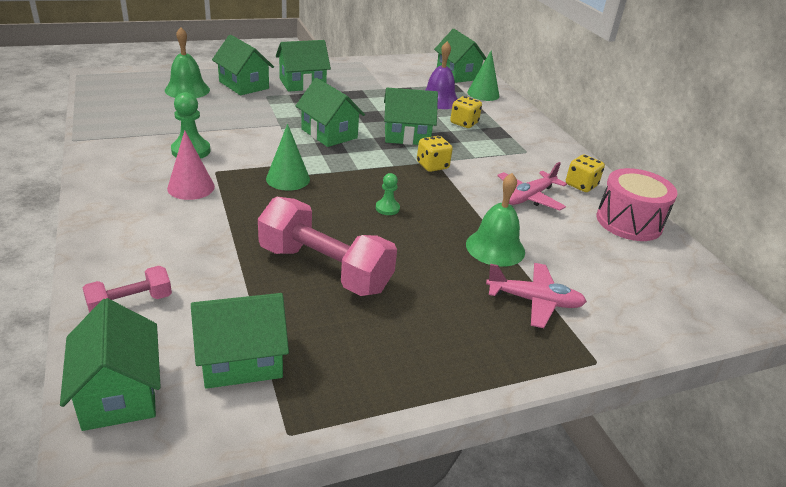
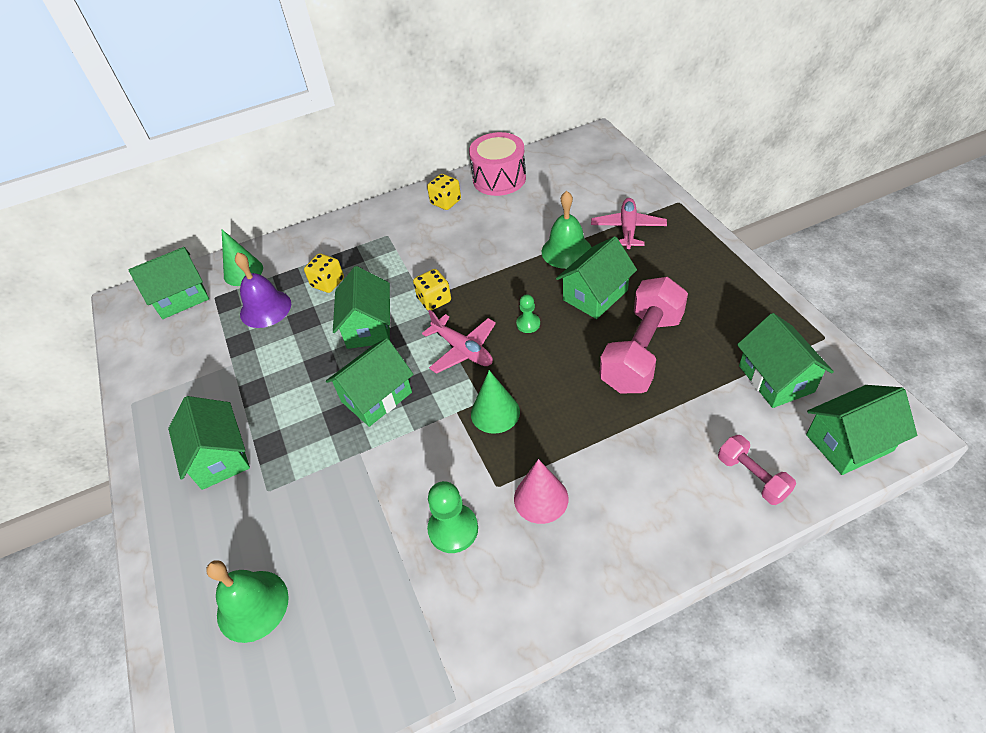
camera: 85 degrees left, 15 degrees up
green house [212,35,274,95] -> green house moved to [556,236,637,319]
pink plane [497,162,567,211] -> pink plane moved to [422,310,496,374]

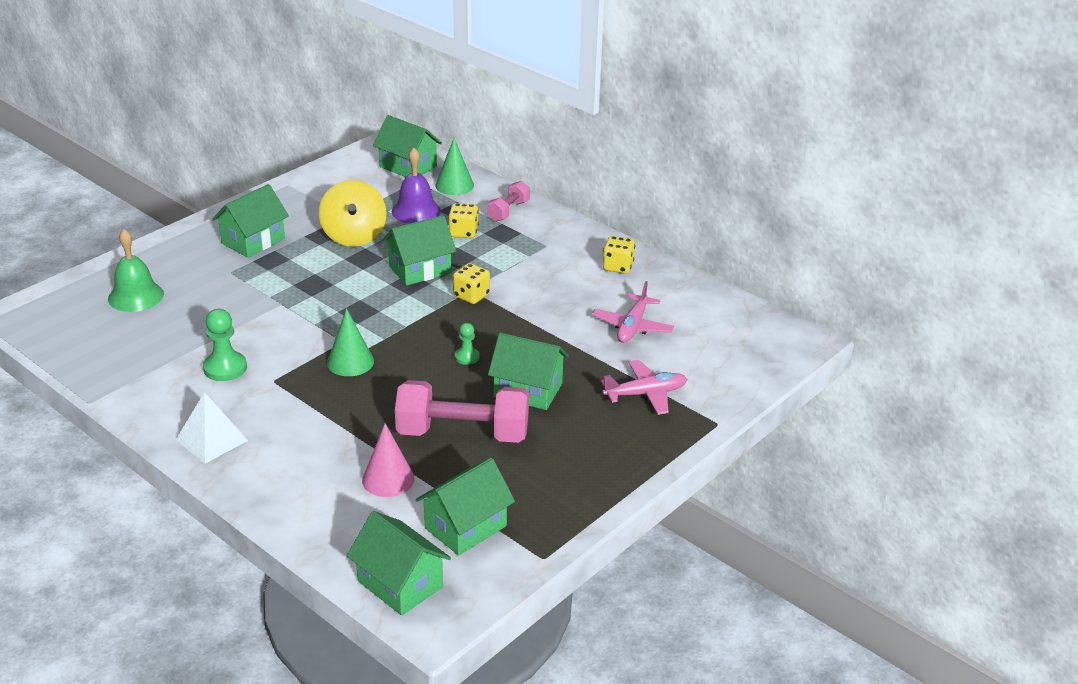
camera: 60 degrees right, 15 degrees down
green house [326,338,414,427] -> none
pink plane [422,310,496,374] -> pink plane moved to [592,281,674,343]
pink drum [469,132,526,196] -> none
pink cone [514,459,568,524] -> pink cone moved to [362,423,414,497]
green bell [542,191,591,269] -> none
pink dumbbell [718,435,796,505] -> pink dumbbell moved to [487,181,530,222]
none -> white pyramid [176,392,248,464]
none -> yellow spinning top [319,180,386,247]

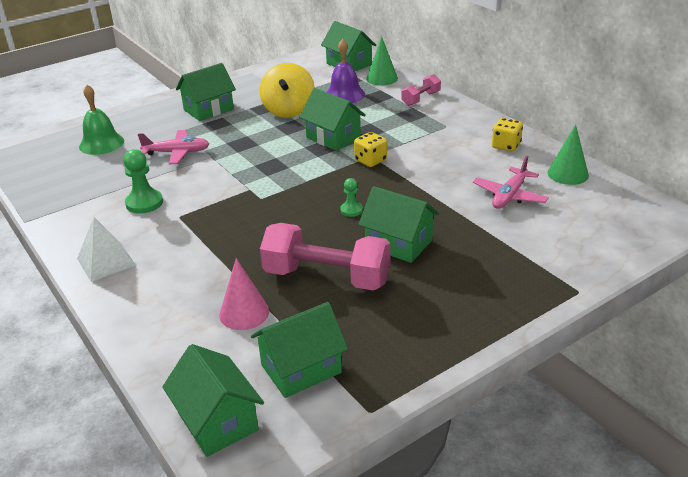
camera: 15 degrees right, 0 degrees up
green cone [327,309,374,376] -> green cone moved to [548,124,589,185]
green house [382,215,456,286] -> green house turned 60 degrees clockwise [299,88,366,151]
yellow dice [448,203,479,238] -> none
pink plane [601,360,687,415] -> pink plane moved to [138,130,209,164]

